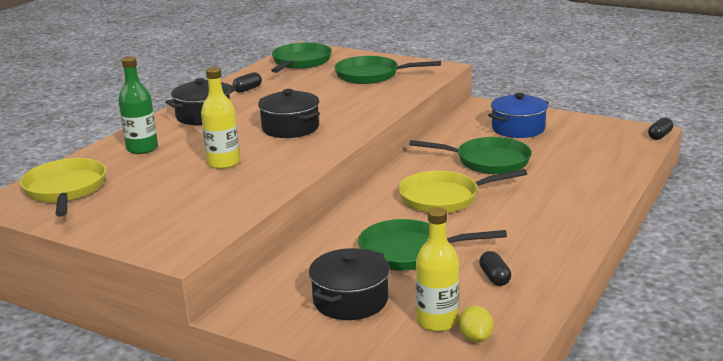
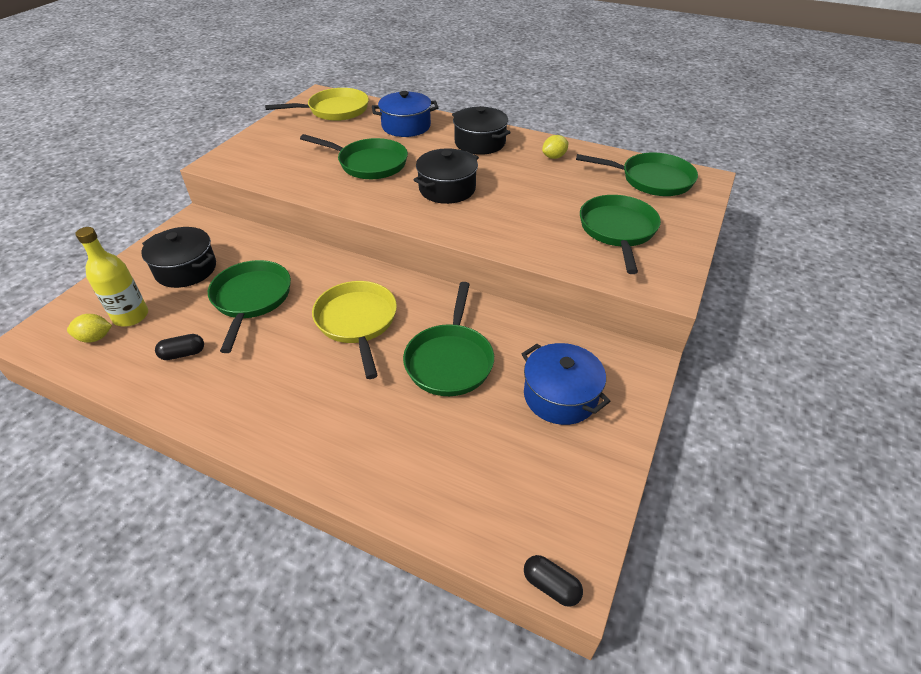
camera: 85 degrees right, 20 degrees up
green bottle [118,56,158,154] -> blue pot [372,91,438,137]
yellow bottle [201,67,240,169] -> green pan [300,134,408,179]
black capsule [233,72,262,93] -> yellow lemon [542,135,569,159]

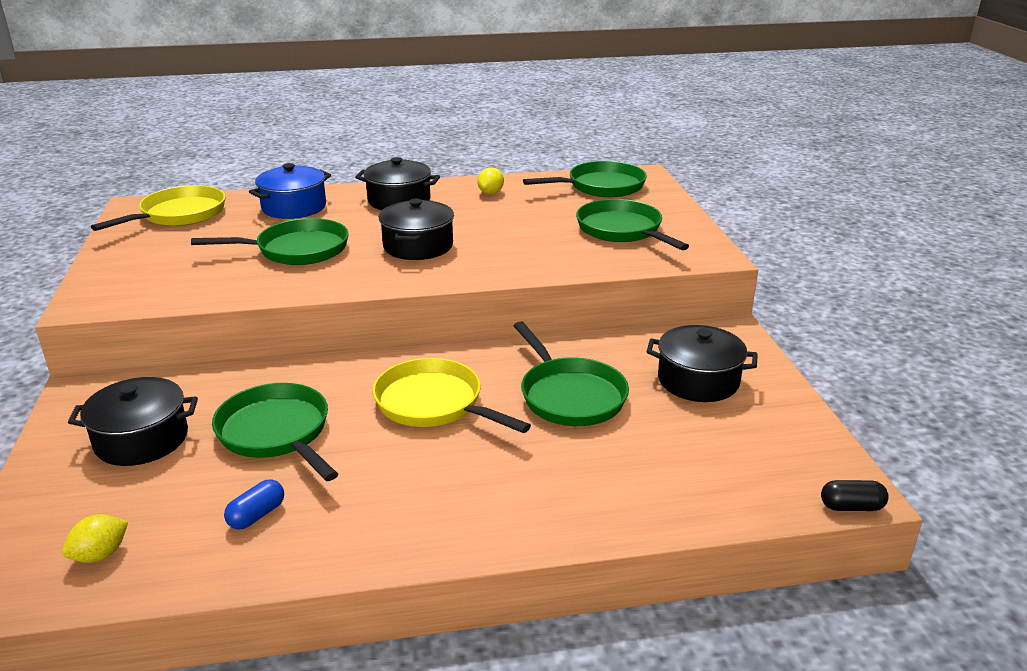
camera: 35 degrees left, 15 degrees down
yellow bottle [75,227,148,326] -> none
black capsule [155,334,204,360] -> blue capsule [224,479,284,529]
blue pot [522,343,610,425] -> black pot [647,325,758,402]

